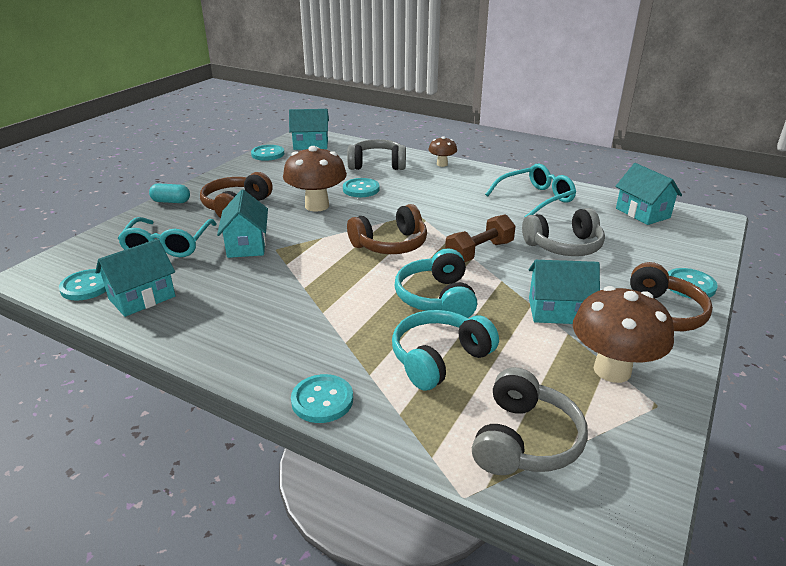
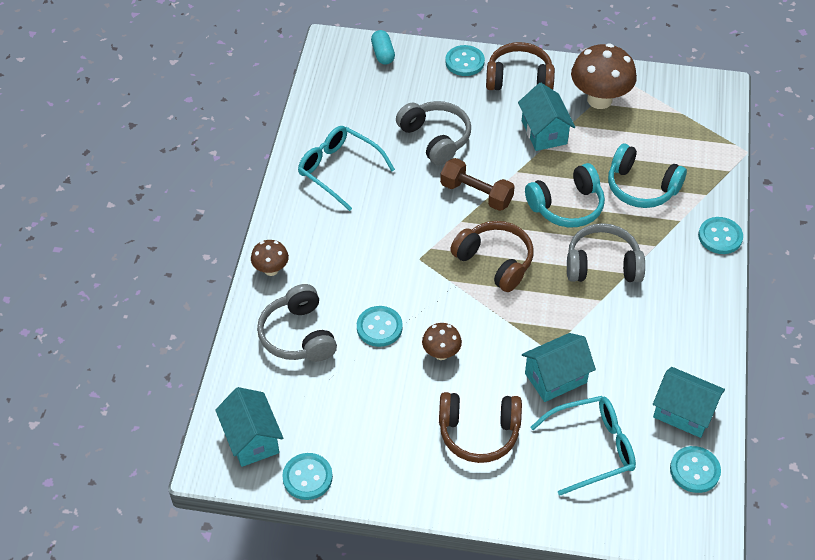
camera: 110 degrees left, 20 degrees up
turquoise capsule [149,183,190,203] -> turquoise capsule moved to [371,30,395,65]
brown mushroom [283,146,347,212] -> brown mushroom [422,323,462,360], size x0.53
grey headphones [472,367,588,475] -> grey headphones moved to [567,223,645,282]
turquoise house [615,163,682,225] -> none

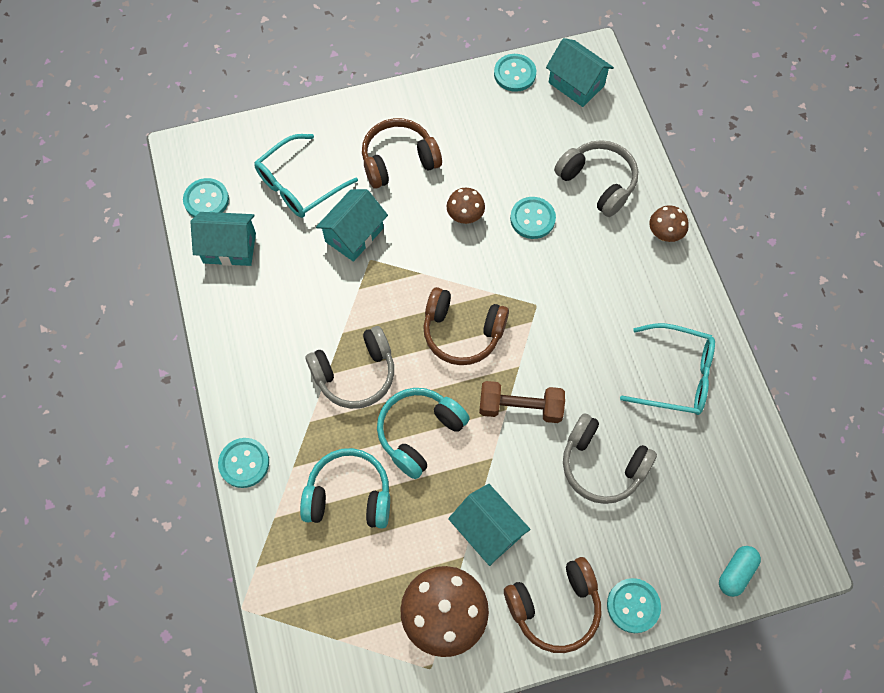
camera: 155 degrees right, 15 degrees up
turquoise capsule [371,30,395,65] -> turquoise capsule turned 75 degrees clockwise [719,546,761,597]

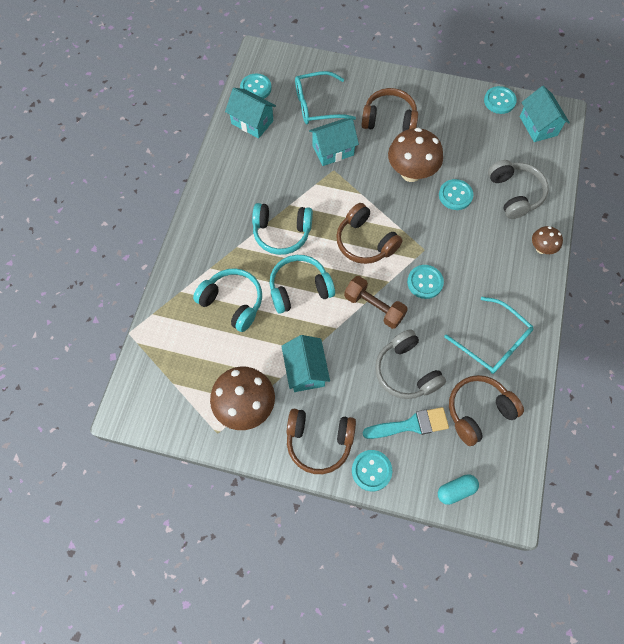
camera: 30 degrees right, 0 degrees up
turquoise button [218,438,269,488] -> turquoise button moved to [407,265,444,299]
grey headphones [306,326,394,409] -> turquoise headphones [252,203,313,255]
brown mushroom [446,188,485,224] -> brown mushroom [388,128,443,182], size x1.89
none -> turquoise brush [363,407,449,439]
none -> brown headphones [449,375,524,446]

